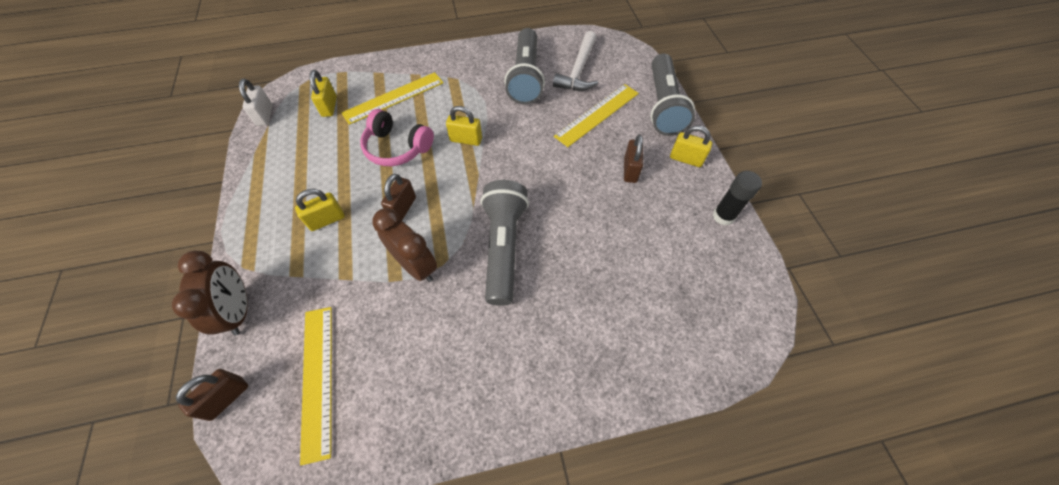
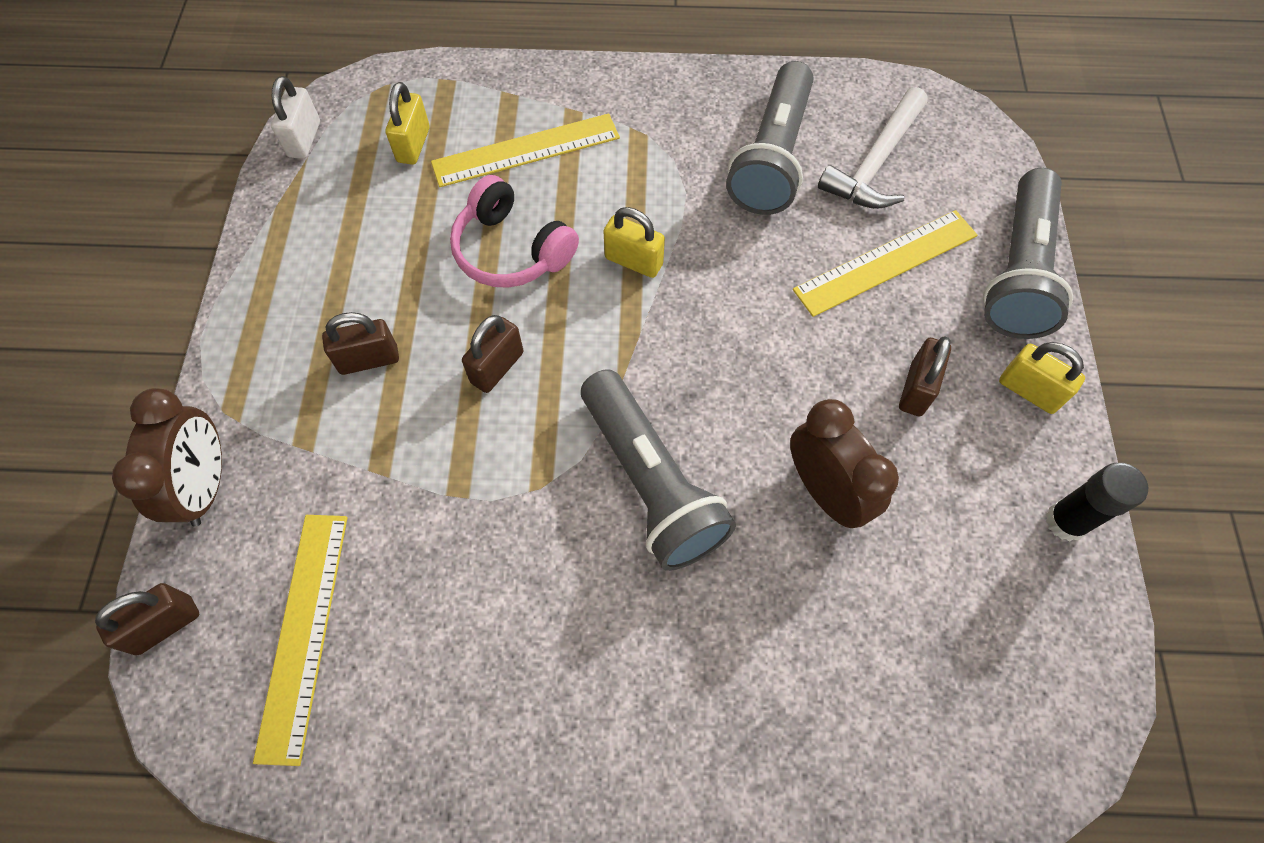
camera: 15 degrees right, 5 degrees up
yellow padlock [295,189,345,231] -> brown padlock [322,312,399,375]
brown clock [372,208,437,282] -> brown clock moved to [790,399,899,528]
grey flashlight [480,180,529,306] -> grey flashlight turned 135 degrees clockwise [581,369,736,571]

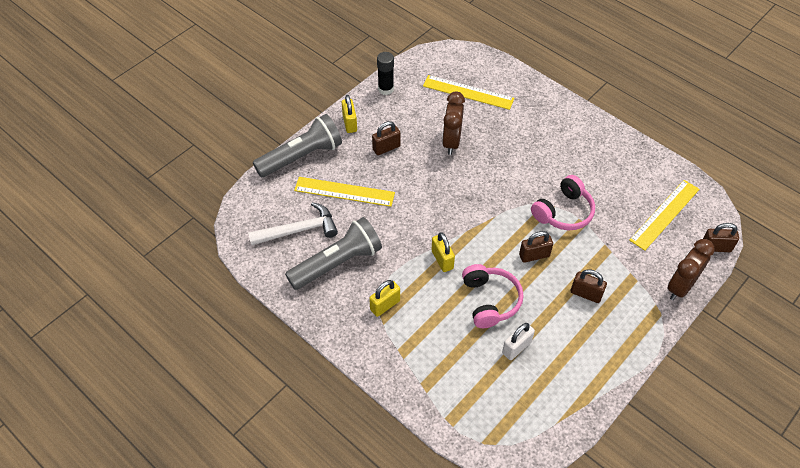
camera: 140 degrees left, 10 degrees down
white padlock [271,76,320,159] -> white padlock moved to [502,323,535,360]
yellow padlock [386,82,430,165] -> yellow padlock moved to [369,280,400,317]
yellow ruler [431,113,620,187] -> yellow ruler moved to [423,75,514,110]
grey flashlight [581,369,736,571] -> none
none -> pink headphones [531,175,595,230]

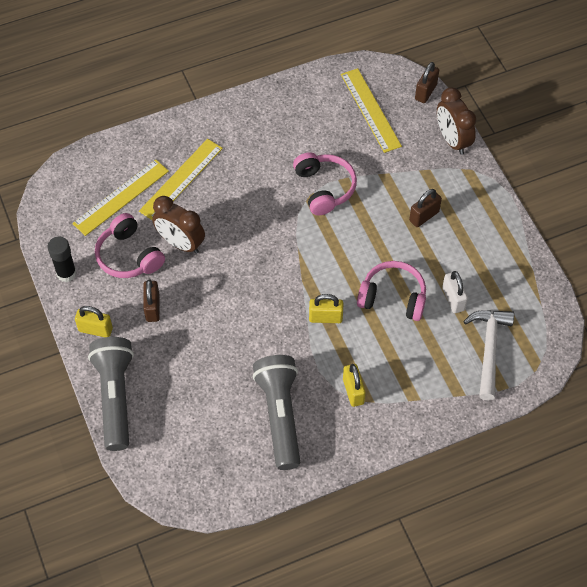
camera: 65 degrees left, 5 degrees up
white hammer [248,202,338,246] -> white hammer moved to [463,310,514,401]
yellow ruler [294,177,395,207] -> yellow ruler moved to [139,139,223,220]
brown padlock [519,231,553,263] -> none
none -> pink headphones [95,213,165,278]

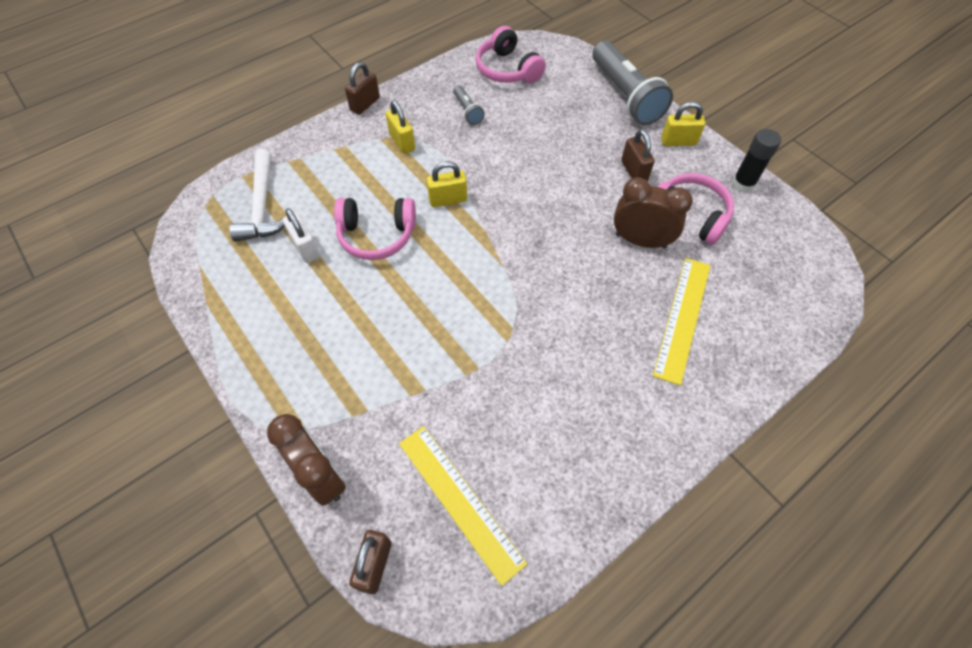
camera: 165 degrees right, 0 degrees up
yellow ruler [72,160,169,236] -> none
grey flashlight [253,355,300,470] -> grey flashlight [453,85,485,125], size x0.46
pink headphones [293,152,357,215] -> pink headphones moved to [476,26,546,83]
brown padlock [409,189,442,227] -> brown padlock moved to [345,62,380,115]

